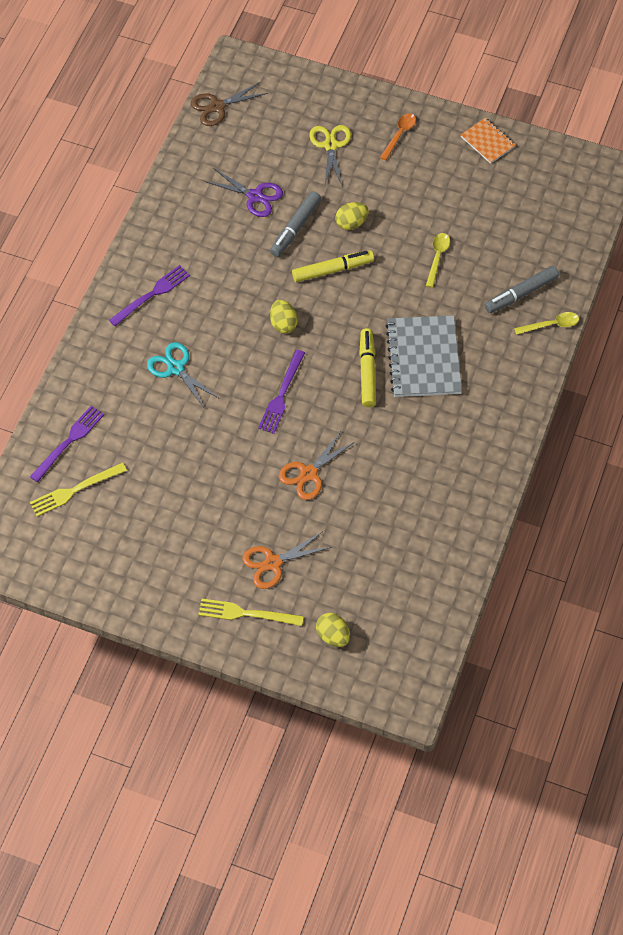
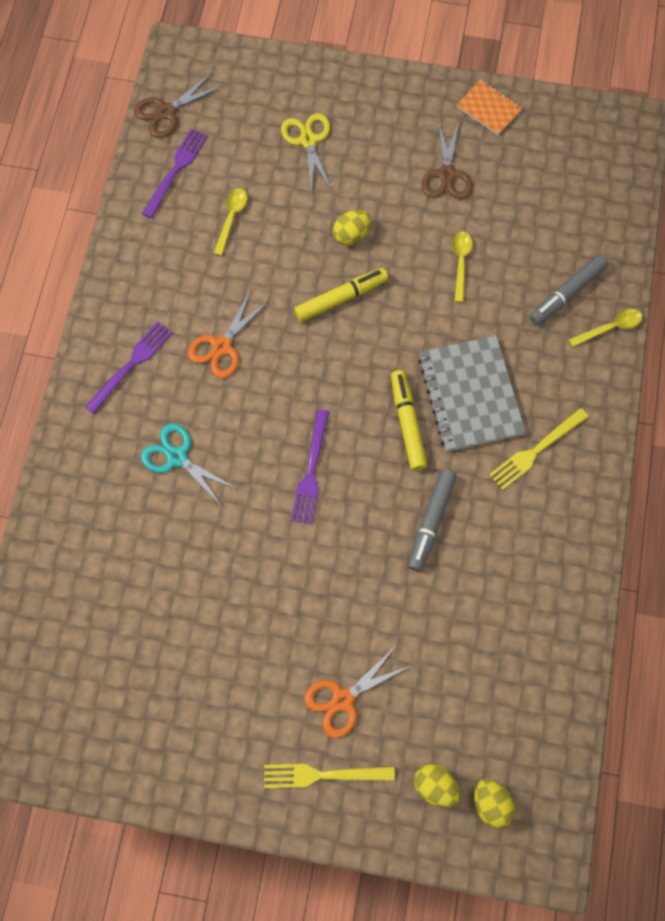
camera: 10 degrees left, 10 degrees up
purple fork [30,406,104,482] -> purple fork moved to [142,129,208,218]
yellow fork [30,463,127,517] -> yellow fork moved to [489,408,589,490]
purple scissors [204,168,283,217] -> yellow spoon [214,188,247,256]
grey marker [270,191,321,257] -> grey marker moved to [408,469,457,572]
yellow egg [270,300,298,334] -> yellow egg moved to [474,779,515,828]
orange scissors [279,431,356,500] -> orange scissors moved to [188,290,268,378]
orange spoon [380,113,416,160] -> none
none -> brown scissors [422,120,472,199]

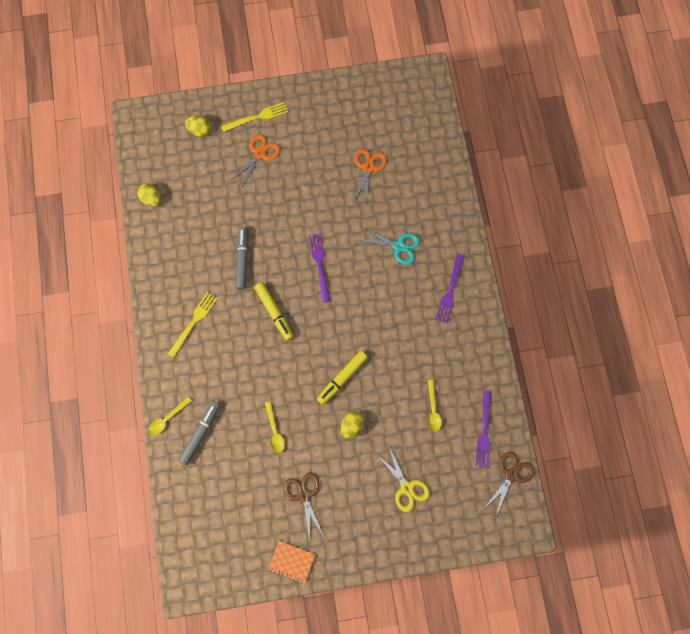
camera: 160 degrees right, 5 degrees up
orange scissors [188,290,268,378] -> orange scissors moved to [353,149,387,202]
grey notebook [418,336,526,452] -> none
yellow egg [474,779,515,828] -> yellow egg moved to [137,184,161,206]

